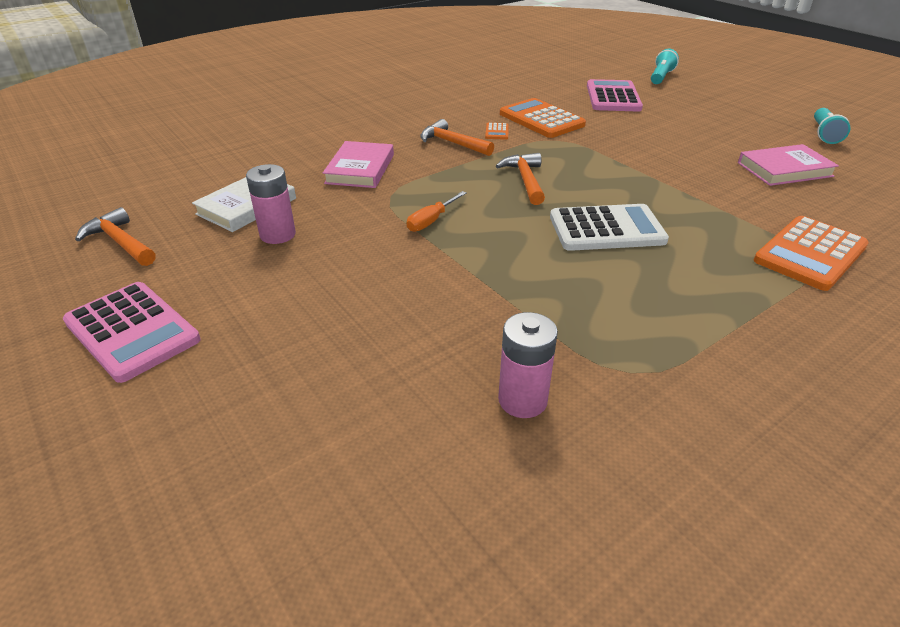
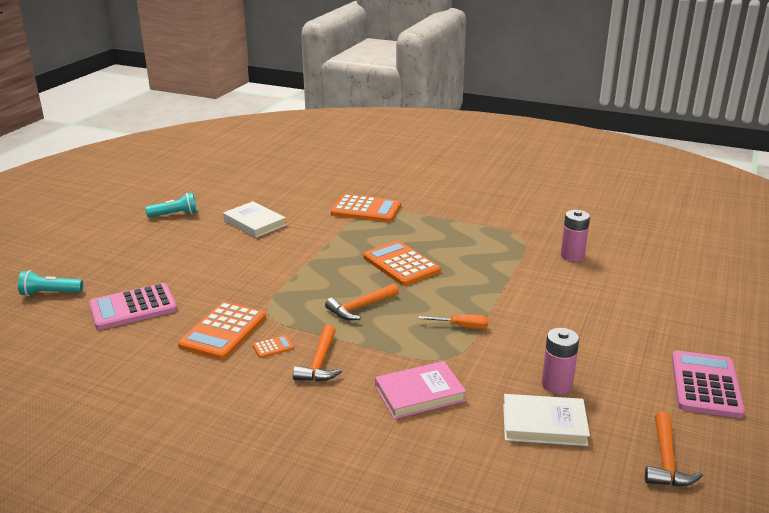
camera: 120 degrees left, 10 degrees down
white calculator [550,204,669,251] -> orange calculator [363,241,440,286]
pink book [738,144,839,186] -> white book [223,201,286,238]

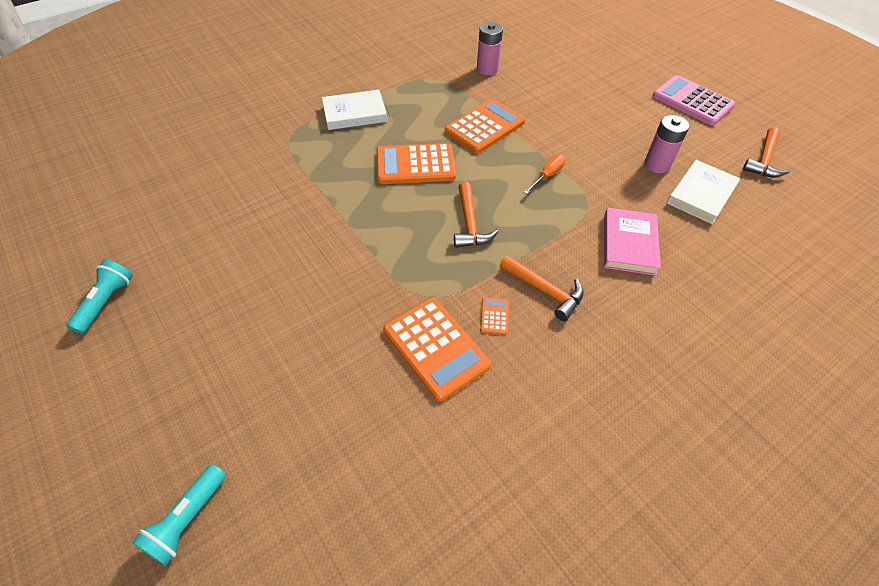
camera: 60 degrees left, 25 degrees up
pink calculator [89,283,177,330] -> none
white book [223,201,286,238] -> white book moved to [322,90,387,130]
orange calculator [331,194,401,222] -> orange calculator moved to [445,99,525,154]
orange hammer [645,412,703,486] -> orange hammer turned 75 degrees clockwise [743,127,790,177]

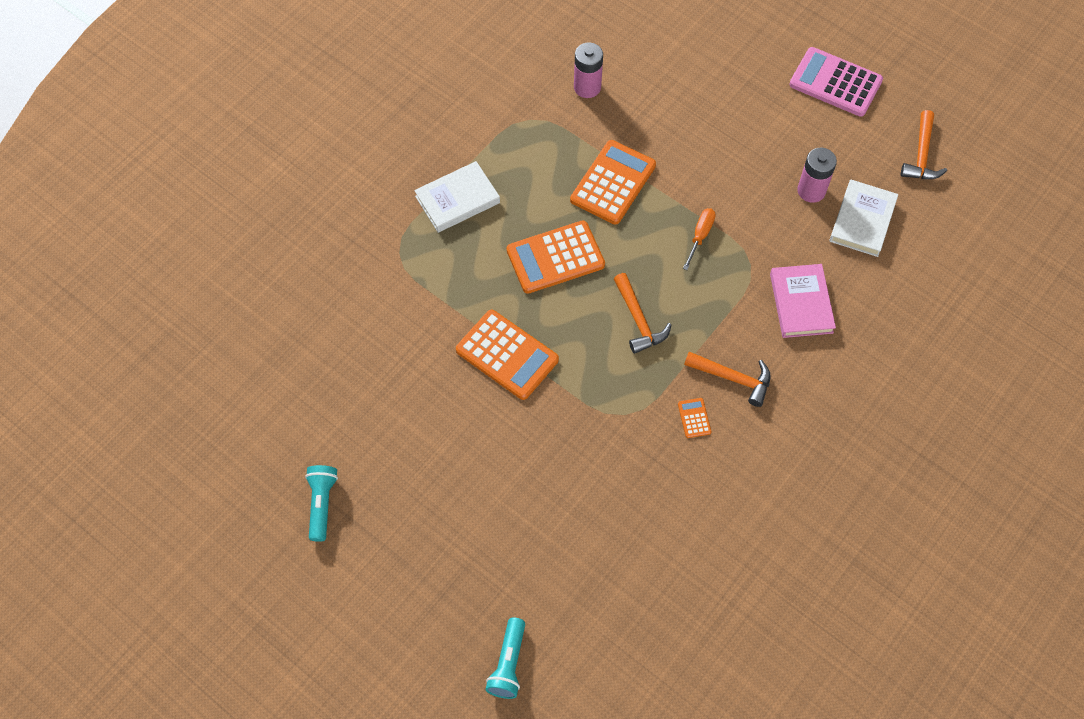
camera: 15 degrees left, 10 degrees up
orange calculator [383,298,491,401] -> orange calculator moved to [456,310,559,400]

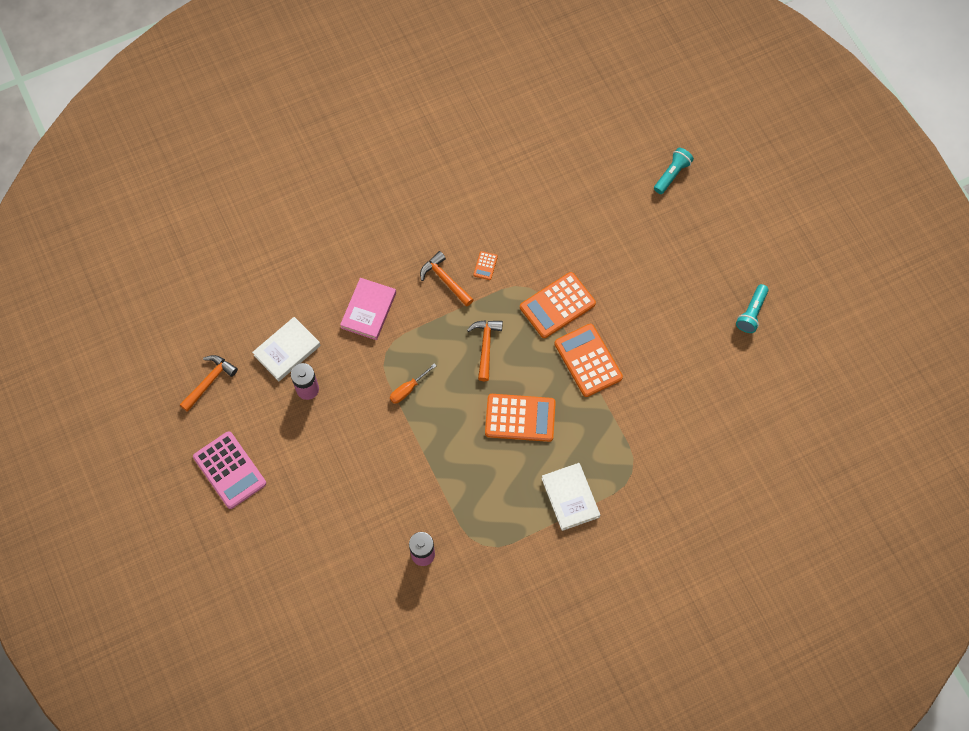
camera: 155 degrees left, 5 degrees up
white book [414,161,500,233] -> white book turned 75 degrees clockwise [541,463,600,531]
orange calculator [570,140,656,225] -> orange calculator moved to [520,272,596,338]

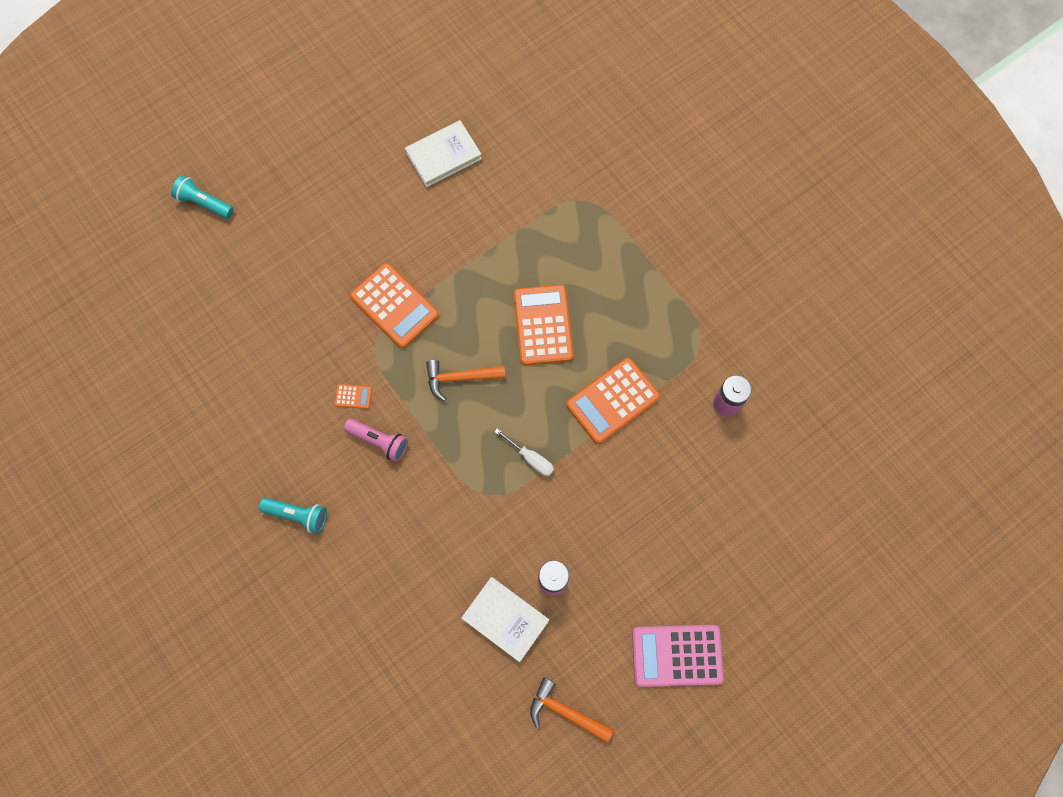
camera: 100 degrees left, 5 degrees up
pink calculator [193,431,266,509] -> pink calculator turned 135 degrees counterclockwise [632,625,724,687]
pink book [340,278,396,340] -> none
orange screwdriver [390,363,437,404] -> white screwdriver [494,428,554,476]
orange hammer [420,251,474,307] -> pink flashlight [344,419,408,462]
white book [541,463,600,531] -> white book moved to [405,120,482,187]
orange calculator [554,324,623,397] -> orange calculator moved to [566,358,660,444]
turquoise flashlight [736,284,769,333] -> turquoise flashlight moved to [259,498,327,534]

